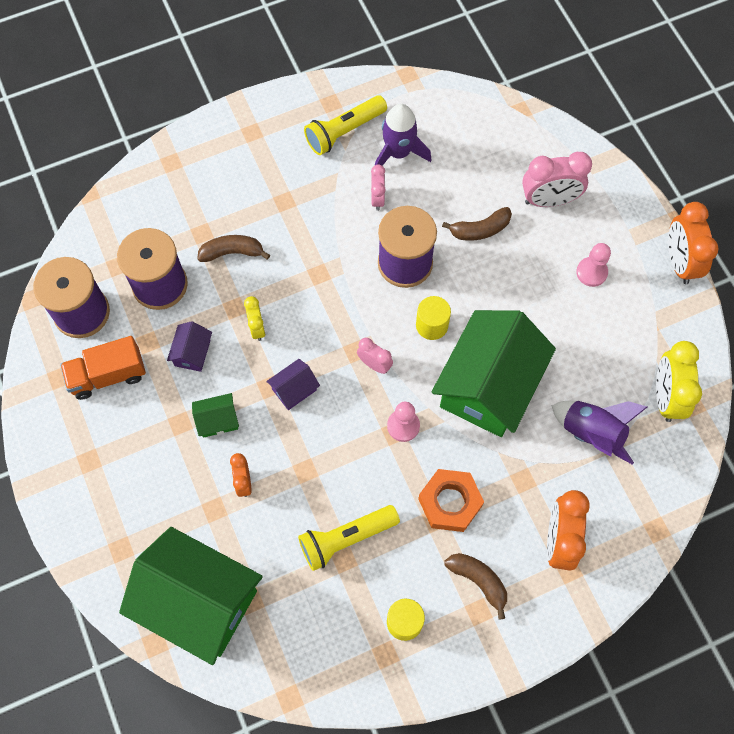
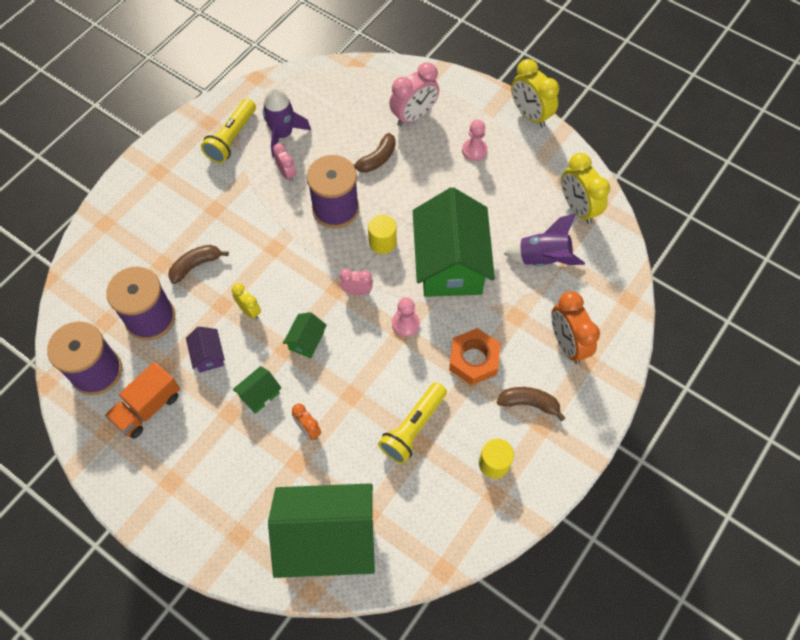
camera: 30 degrees left, 5 degrees down
purple house [266,359,320,410] -> green house [283,312,327,358]
orange clock [668,202,718,285] -> yellow clock [511,59,559,128]

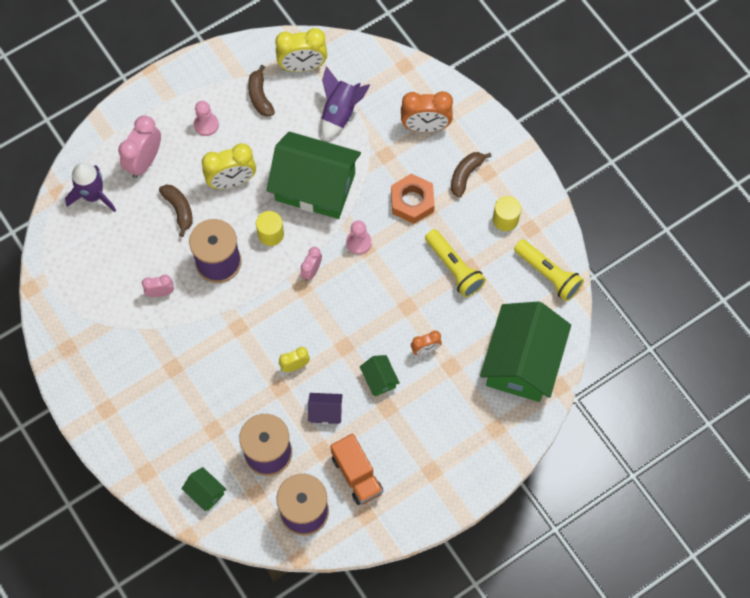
camera: 70 degrees left, 5 degrees up
brown banana [168,245,229,284] -> brown banana moved to [248,65,275,117]
yellow flashlight [201,99,256,163] -> yellow flashlight moved to [514,239,584,301]
purple rocket [262,87,311,157] -> purple rocket moved to [65,162,116,212]
green house [283,312,327,358] -> green house moved to [181,467,226,511]
pink clock [389,62,439,126] -> pink clock turned 135 degrees counterclockwise [118,116,161,178]
yellow clock [511,59,559,128] -> yellow clock moved to [202,143,256,189]

